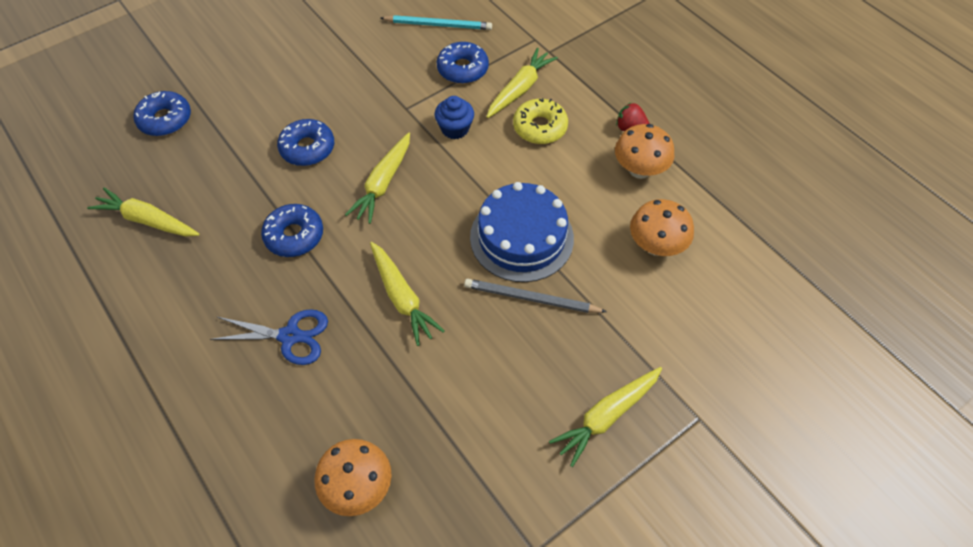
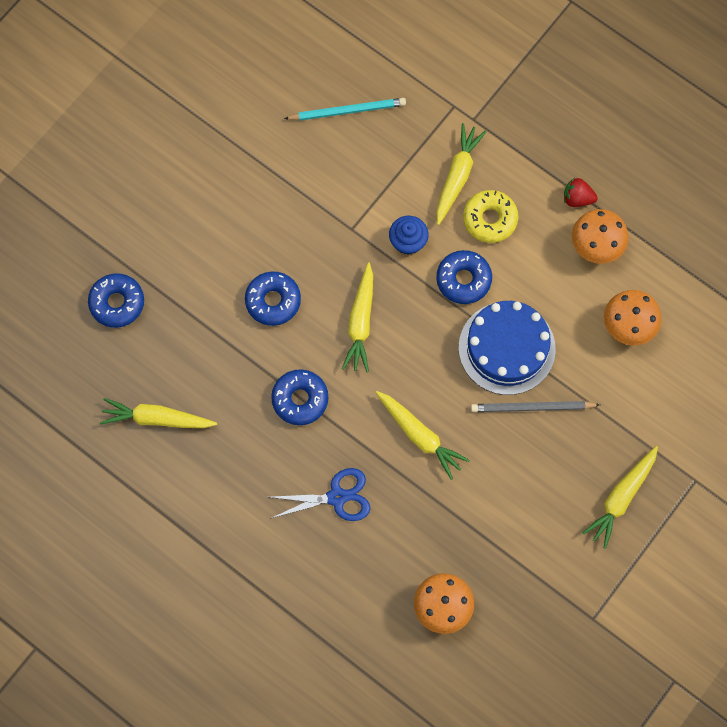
camera: 15 degrees left, 15 degrees up
blue donut [437,42,489,84] -> blue donut moved to [436,250,492,304]

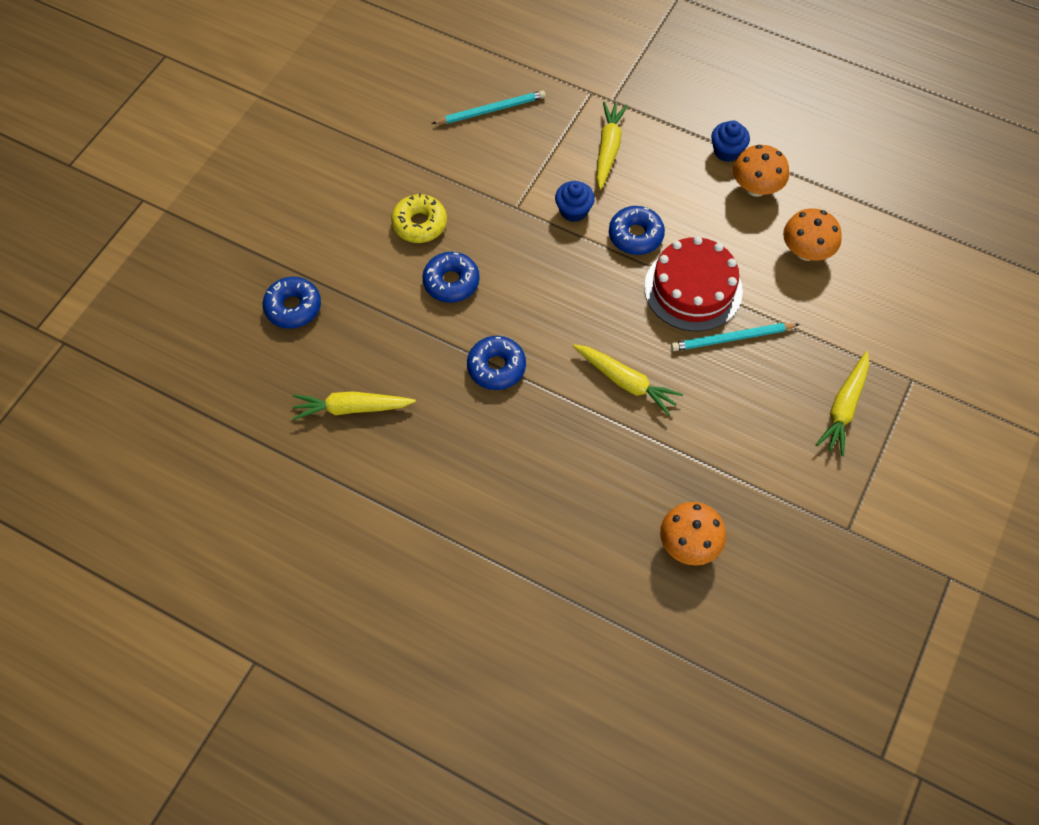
camera: 10 degrees left, 10 degrees down
blue scissors [270,468,370,521] -> none
yellow carrot [342,263,373,372] -> none
blue cake [459,301,556,395] -> red cake [644,236,743,331]
yellow donut [463,190,518,243] -> yellow donut moved to [391,193,447,243]
grey pencil [471,401,600,412] -> turquoise pencil [671,323,800,351]
red strawberry [564,178,598,207] -> blue cupcake [711,120,750,162]

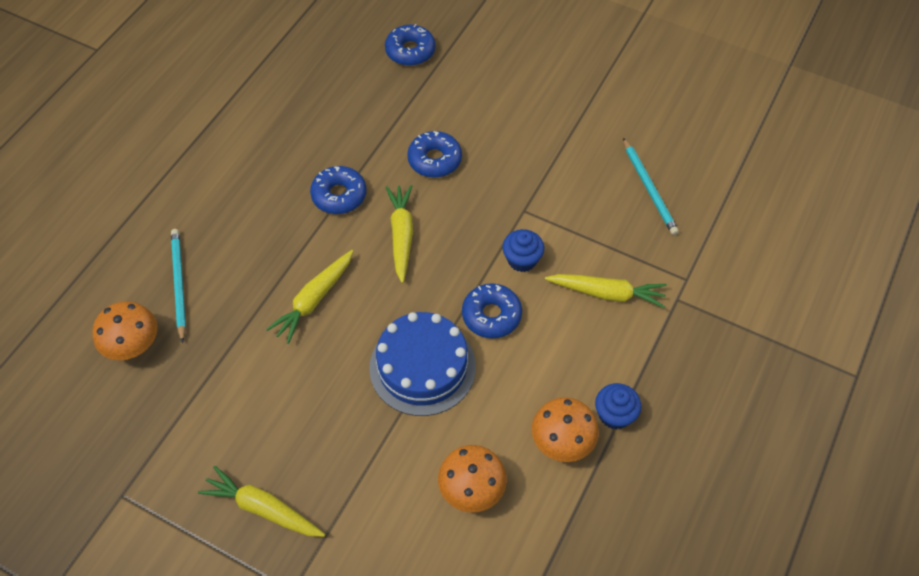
camera: 90 degrees right, 5 degrees down
yellow carrot [292,391,416,420] -> yellow carrot moved to [386,185,413,283]
yellow donut [391,193,447,243] -> none
red cake [644,236,743,331] -> blue cake [369,312,476,416]
turquoise pencil [671,323,800,351] -> turquoise pencil moved to [171,229,186,343]

